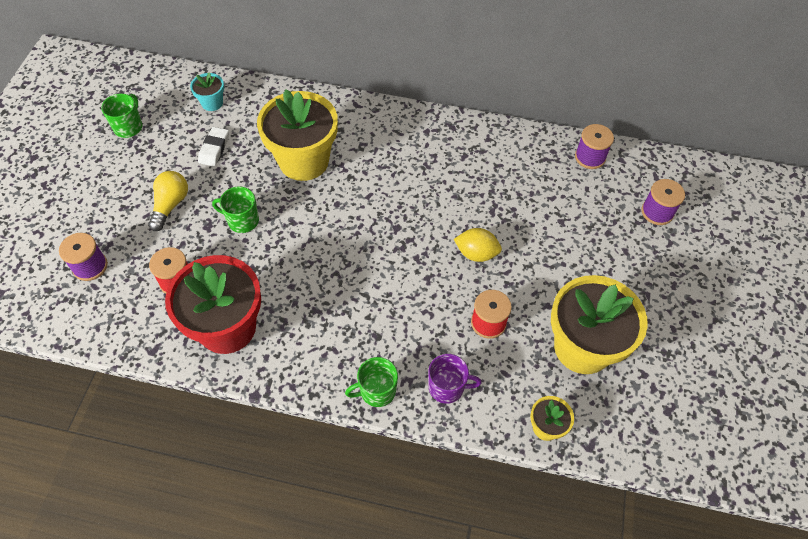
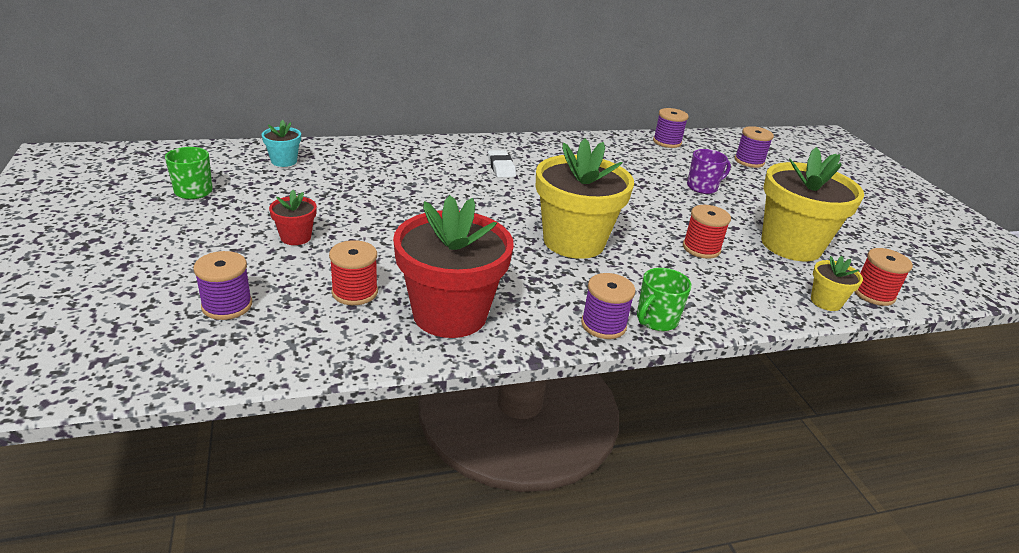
camera: 30 degrees left, 25 degrees down
yellow light bulb [148,171,188,231] -> red flower pot [269,190,317,245]
white eraser [198,127,229,166] -> white eraser moved to [488,150,516,178]
green mug [212,186,259,233] -> none
yellow flower pot [257,89,338,181] -> yellow flower pot moved to [536,138,634,259]
purple mug [428,354,482,404] -> purple mug moved to [687,149,731,194]
yellow lemon [454,228,502,262] -> none
none -> purple spool [581,273,636,339]
none -> red spool [854,248,913,306]

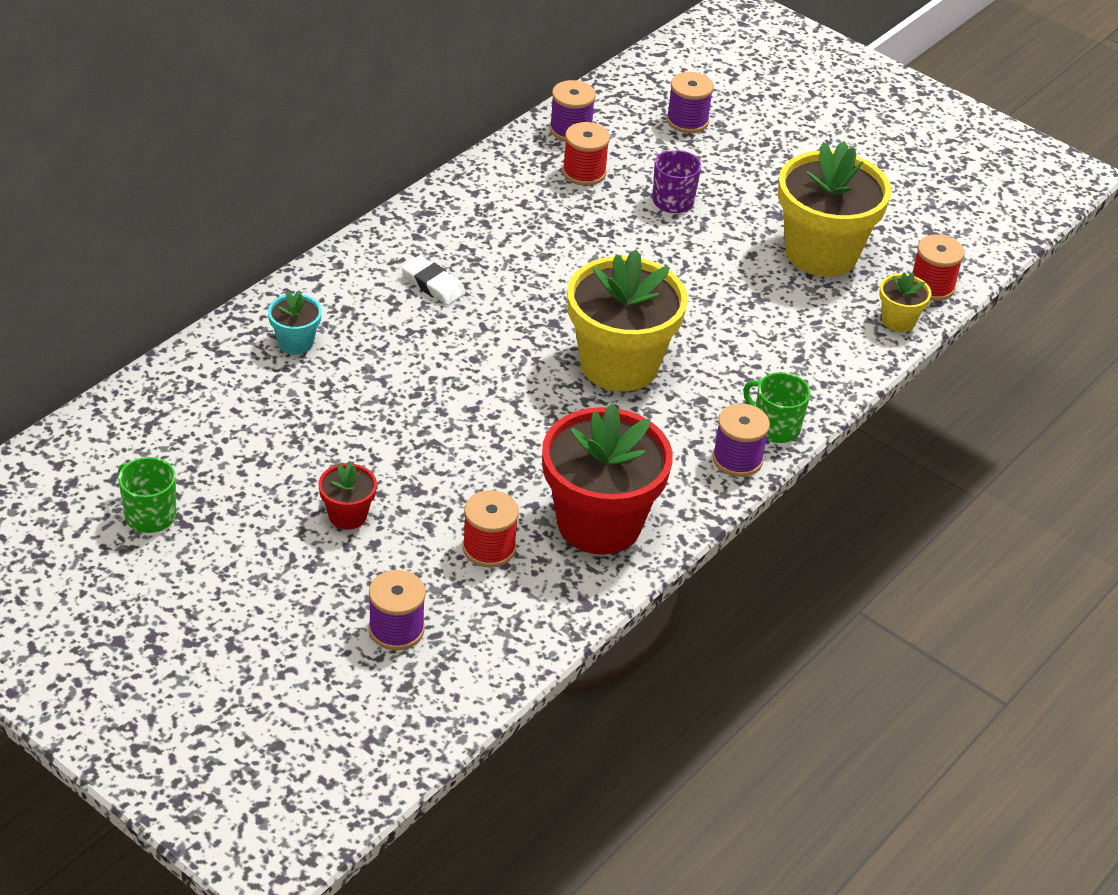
camera: 35 degrees left, 10 degrees up
turquoise flower pot [261,120,301,167] -> turquoise flower pot moved to [268,291,322,355]
green mug [637,268,692,331] -> green mug turned 120 degrees clockwise [743,372,811,443]
red spool [683,205,731,259] -> red spool moved to [562,122,610,186]

